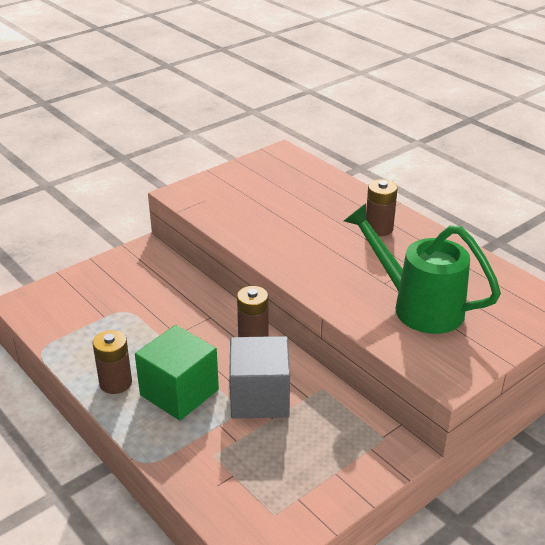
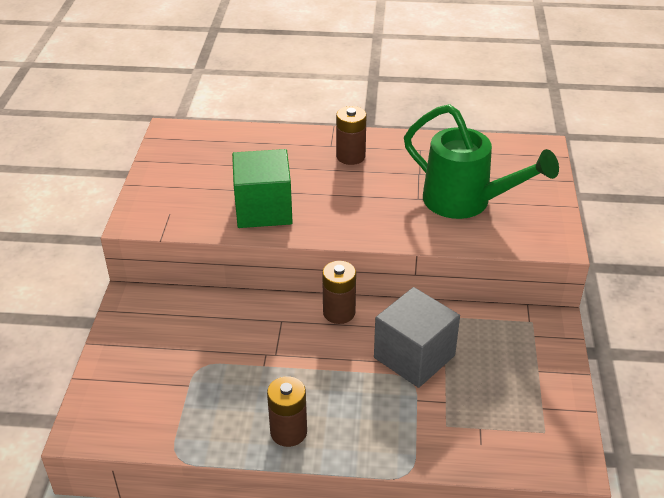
camera: 45 degrees left, 5 degrees up
green cube [135,325,219,421] -> green cube moved to [232,149,293,228]
green watering can [344,203,501,334] -> green watering can turned 135 degrees counterclockwise [404,104,559,219]

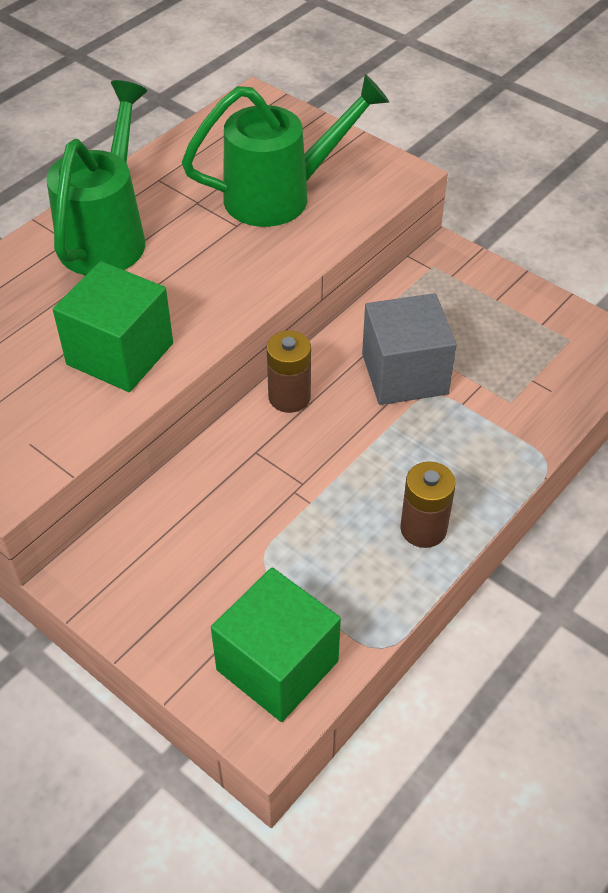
camera: 55 degrees left, 10 degrees up
brown battery [336,106,367,165] -> green watering can [46,80,147,275]
none -> green cube [211,568,341,722]

